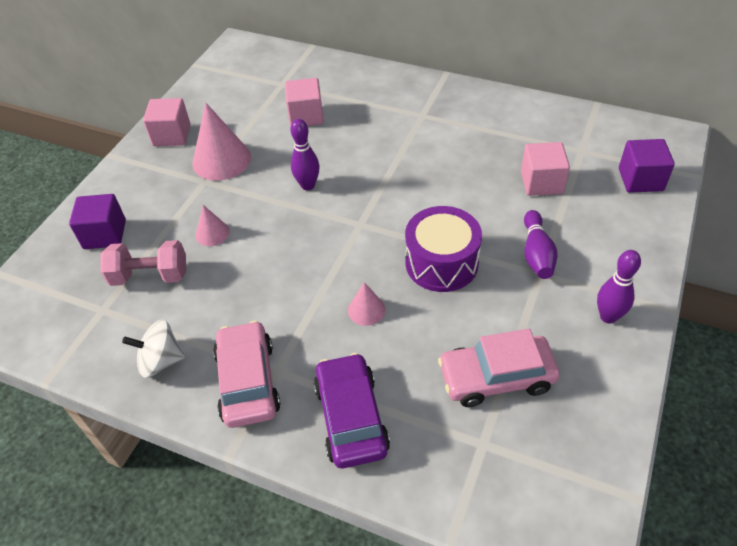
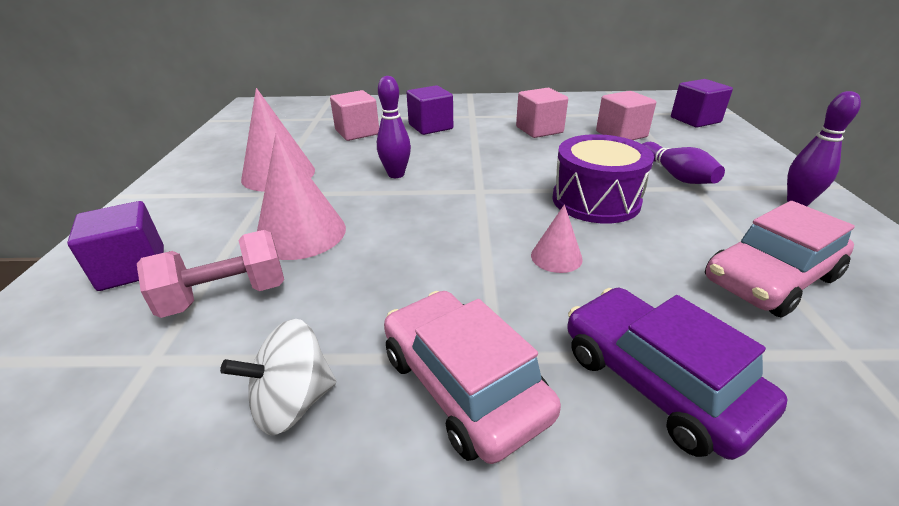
camera: 25 degrees left, 15 degrees down
pink cube [143,98,191,146] -> pink cube moved to [516,88,568,138]
pink cone [196,205,230,246] -> pink cone [257,132,346,260], size x1.90
none -> purple cube [407,85,453,135]

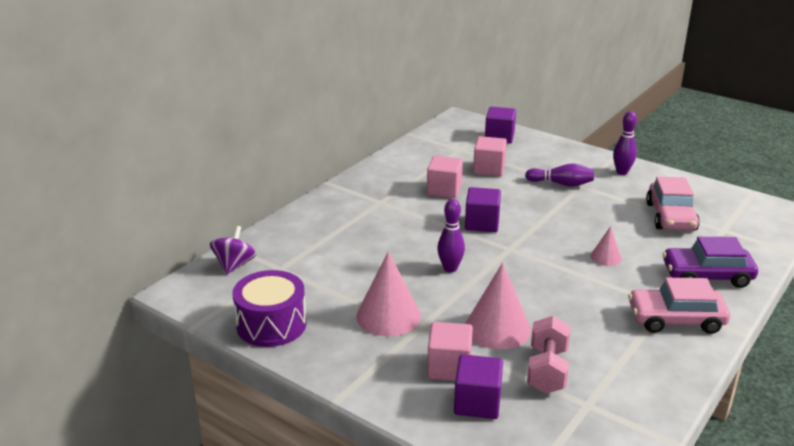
camera: 55 degrees left, 5 degrees down
white spinning top [220,319,336,436] -> none
pink cube [330,90,379,141] -> pink cube moved to [427,322,473,381]
purple cube [407,85,453,135] -> purple cube moved to [465,187,501,232]
purple drum [552,134,654,223] -> purple drum moved to [232,270,307,347]
none -> purple spinning top [210,226,256,274]

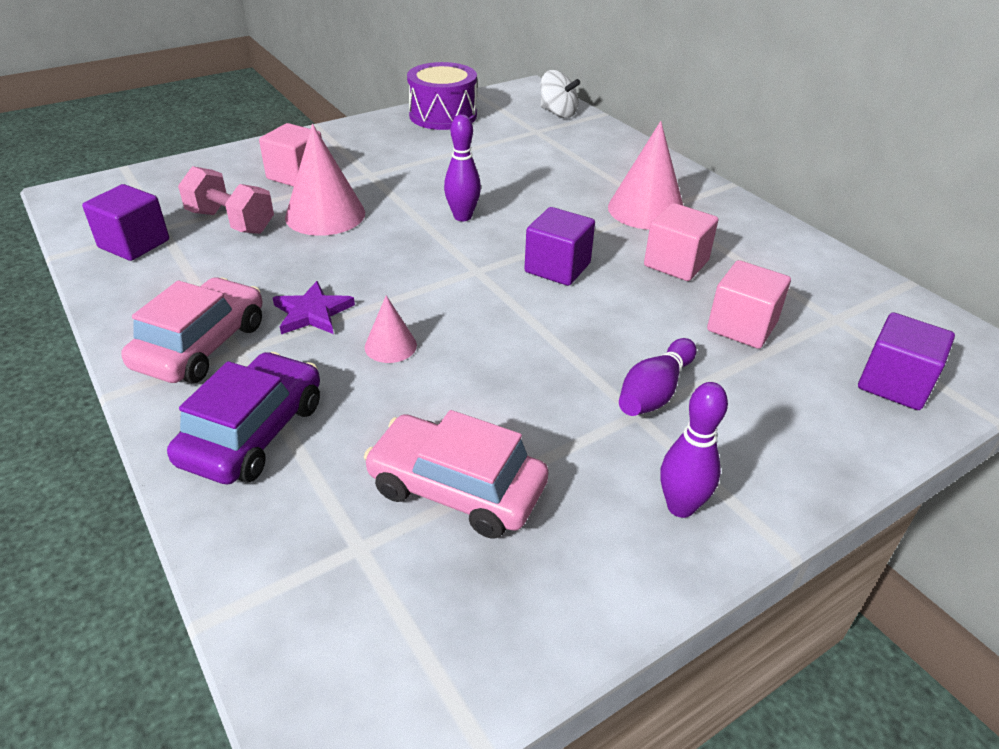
camera: 110 degrees right, 10 degrees up
purple spinning top [210,226,256,274] -> white spinning top [540,70,580,118]
pink cone [356,251,421,336] -> pink cone moved to [608,121,683,230]
purple cube [454,354,503,419] -> purple cube moved to [82,184,169,261]
none -> purple star [273,281,355,334]

